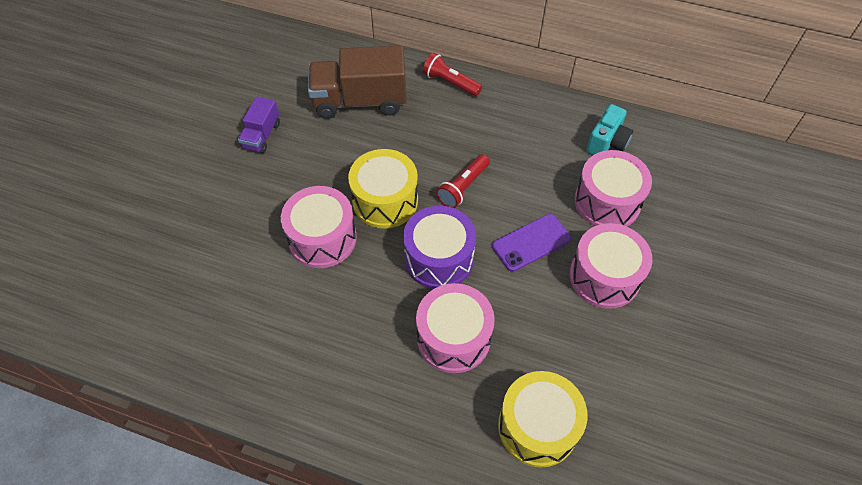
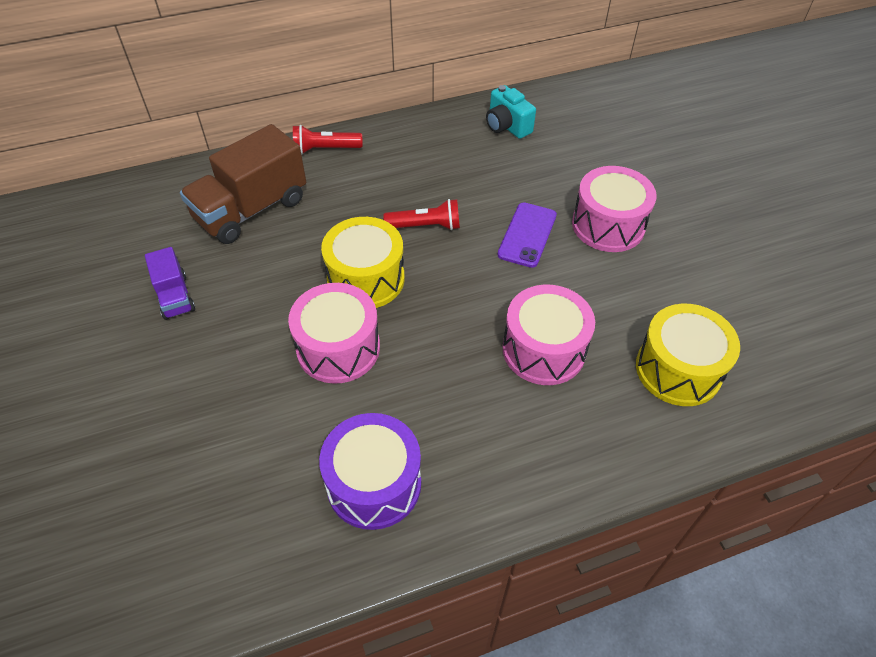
camera: 40 degrees left, 5 degrees down
purple drum [403,206,476,289] -> purple drum moved to [319,413,421,530]
red flashlight [436,154,490,208] -> red flashlight turned 90 degrees counterclockwise [383,199,460,230]
pink drum [574,150,652,227] -> none
turquoise camera [586,104,633,155] -> turquoise camera turned 150 degrees clockwise [486,85,536,139]

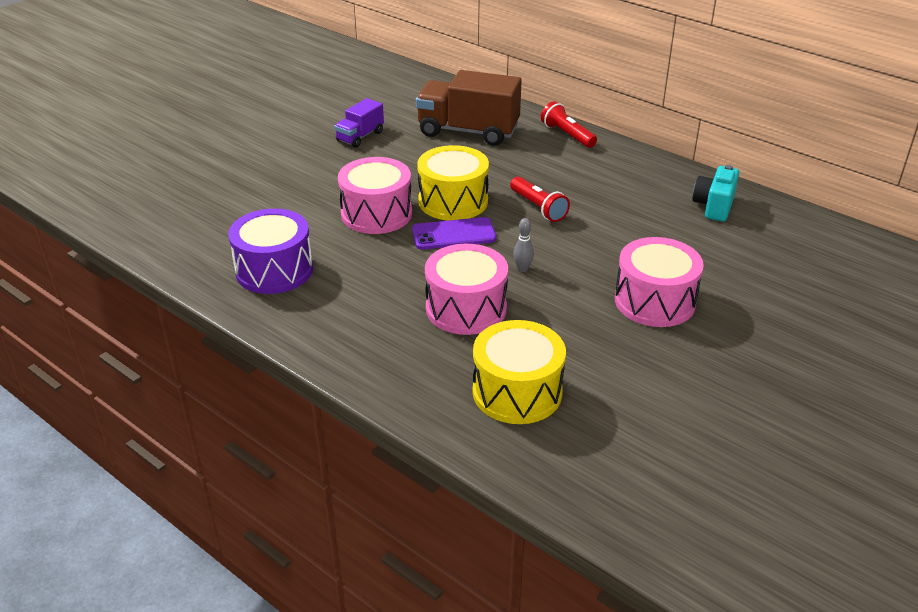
camera: 60 degrees right, 15 degrees down
purple phone [497,202,557,268] -> purple phone moved to [412,217,496,250]
none -> grey bowling pin [513,218,534,272]

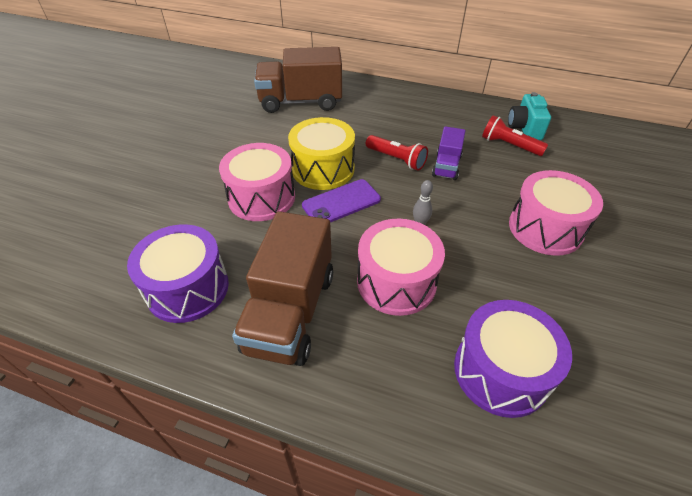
camera: 20 degrees left, 10 degrees up
purple truck [334,98,384,148] -> purple truck moved to [432,126,465,180]
yellow drum [473,320,566,424] -> purple drum [454,300,572,418]
red flashlight [541,101,597,148] -> red flashlight moved to [482,115,548,156]
none -> brown truck [232,211,333,366]

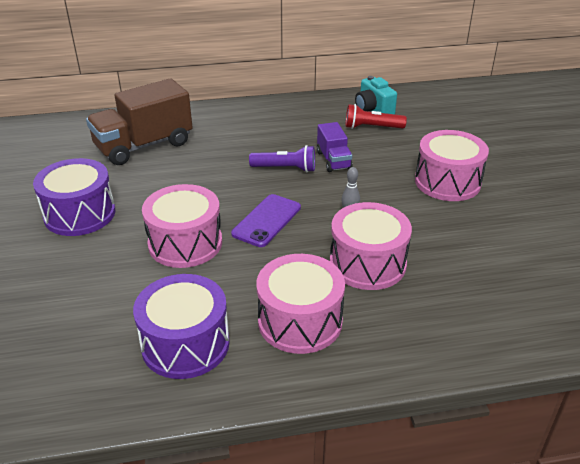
camera: 30 degrees left, 10 degrees down
brown truck [232,211,333,366] -> pink drum [256,254,345,354]
yellow drum [288,117,355,190] -> none
red flashlight [366,135,428,171] -> purple flashlight [249,145,315,172]
purple drum [454,300,572,418] -> purple drum moved to [33,158,115,236]

